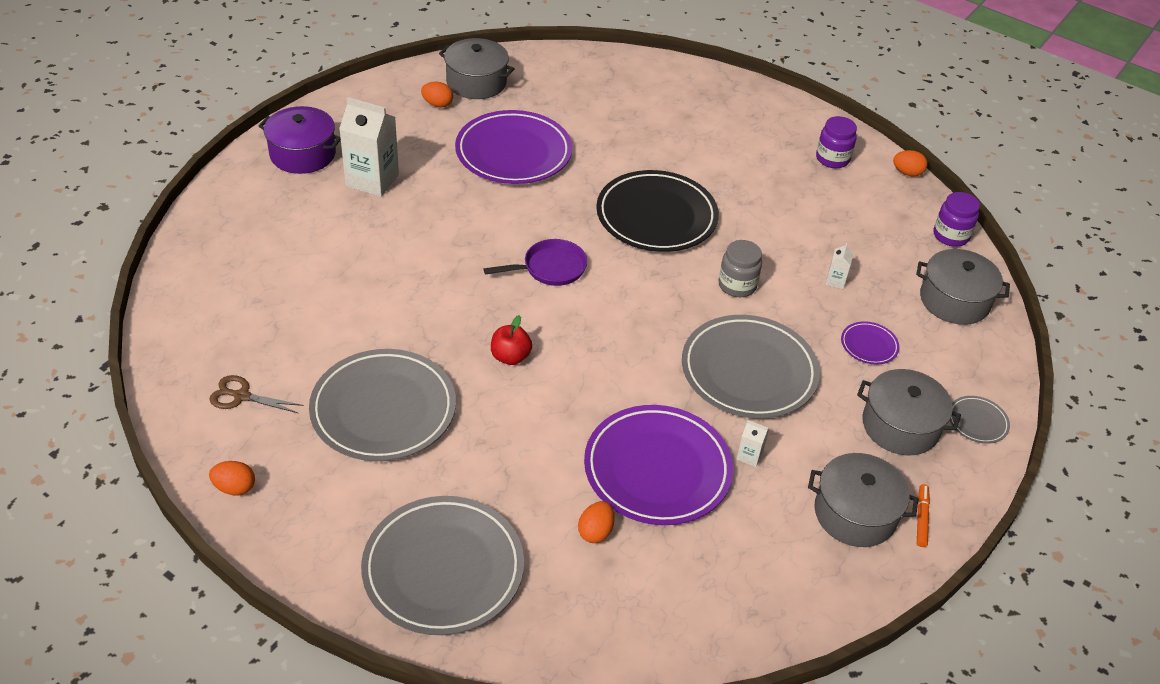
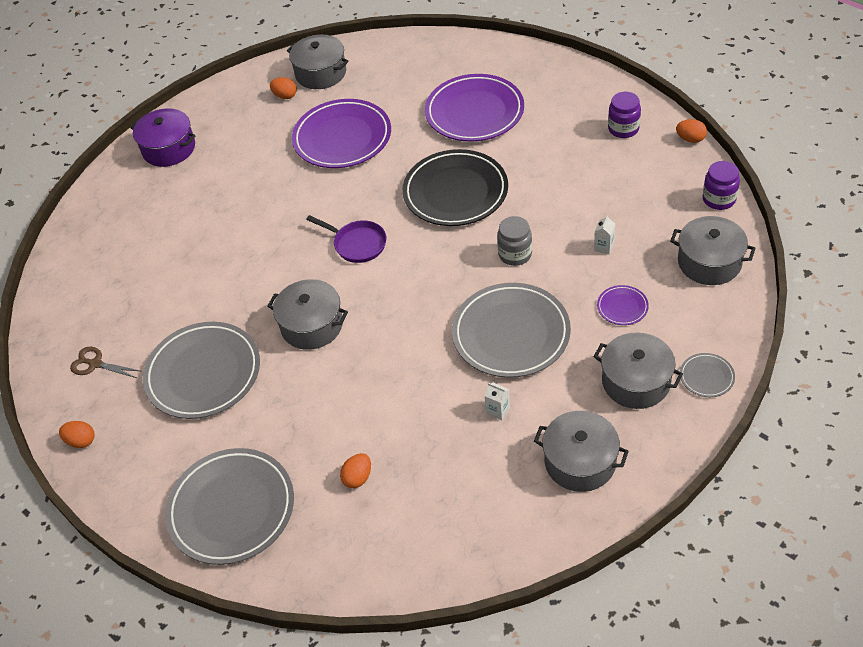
camera: 15 degrees right, 5 degrees up
white carton [339,97,399,197] -> none
purple pan [484,239,587,286] -> purple pan turned 45 degrees clockwise [306,215,387,263]
red apple [491,315,532,365] -> grey pot [267,279,348,350]
purple plate [584,405,733,525] -> purple plate moved to [425,74,524,142]
orange marker [917,484,930,547] -> none

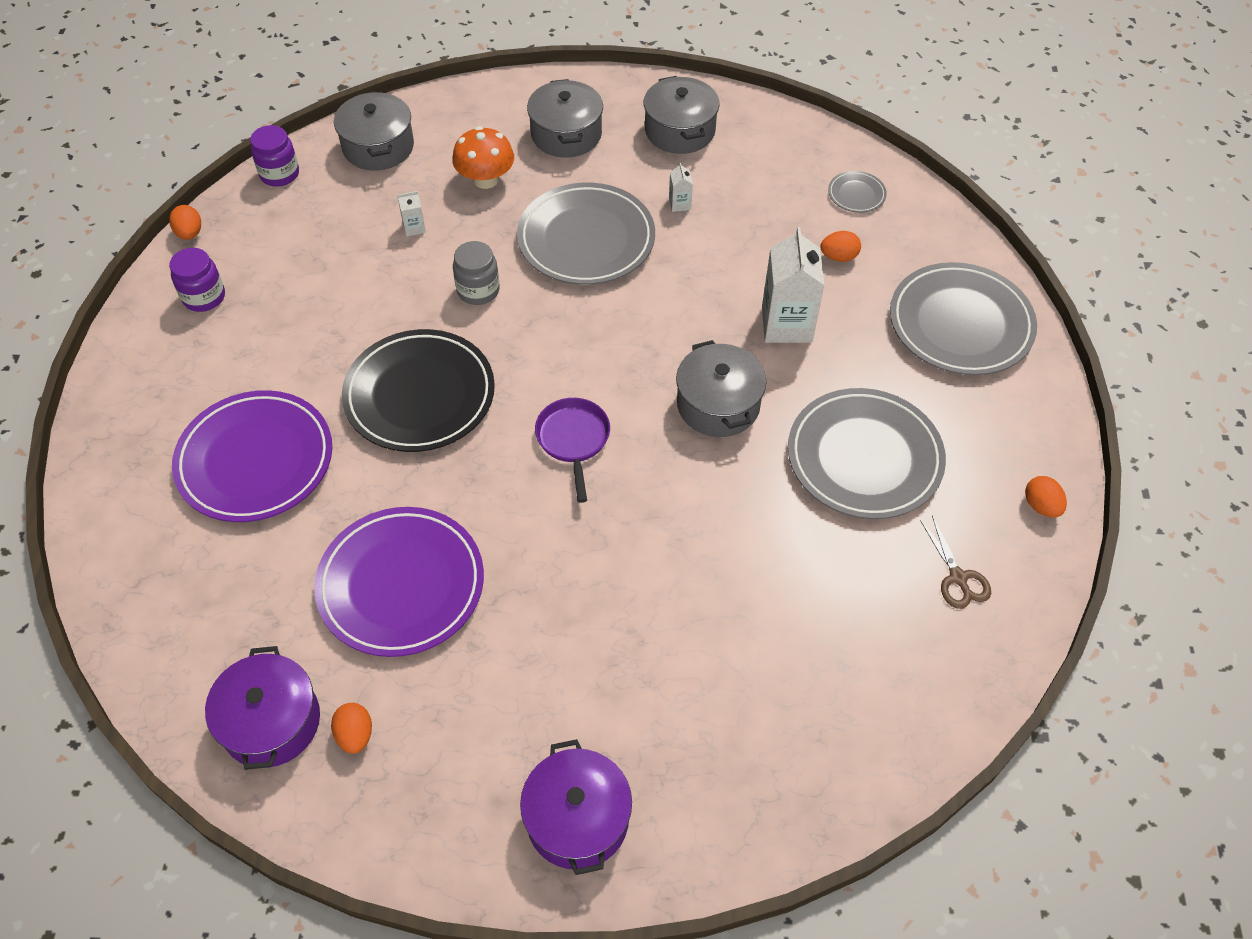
camera: 135 degrees left, 5 degrees up
grey pot [287,34,349,89] -> purple pot [205,646,320,770]
purple plate [597,285,649,325] -> orange mushroom [452,126,514,189]
grey plate [680,353,735,397] -> grey plate moved to [828,171,887,213]
none -> white carton [762,227,825,343]

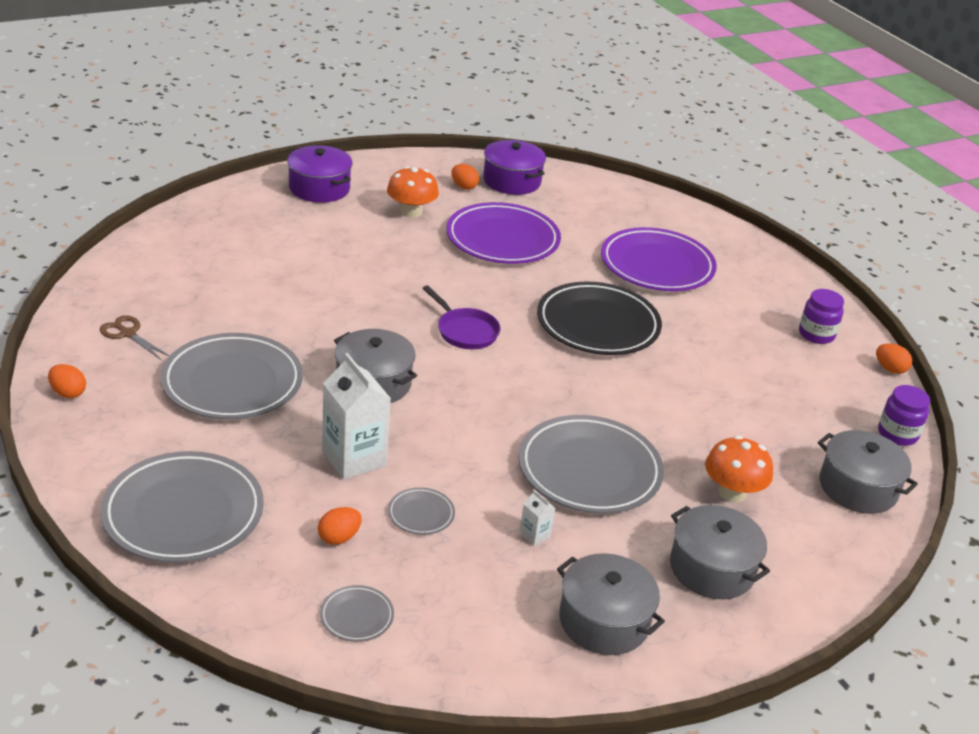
camera: 145 degrees right, 20 degrees down
white carton [398,191,426,236] -> none
grey jar [453,241,500,305] -> none
none -> orange mushroom [387,166,439,218]
none -> grey plate [388,487,455,535]

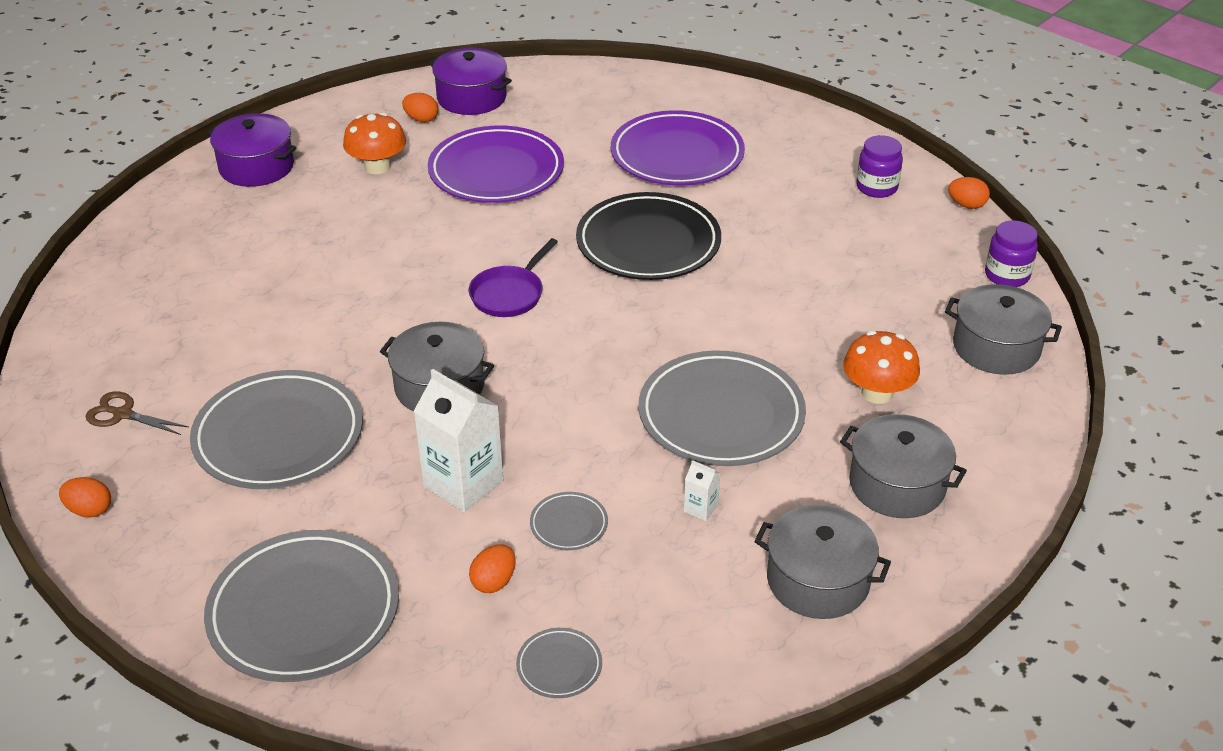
camera: 15 degrees left, 5 degrees up
purple pan [422,285,501,349] -> purple pan turned 90 degrees clockwise [469,238,558,317]

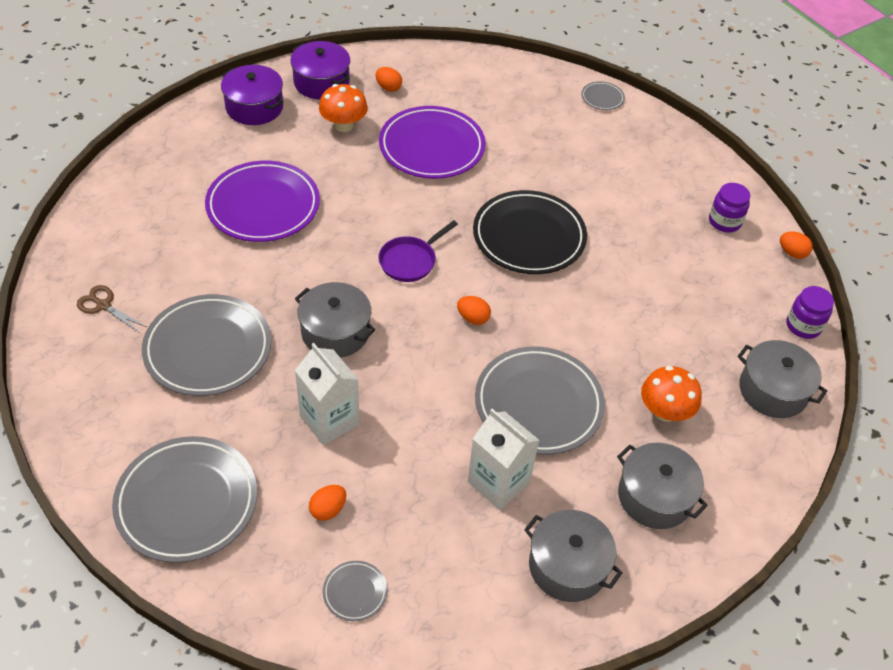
camera: 10 degrees right, 10 degrees up
orange egg [59,477,111,518] -> orange egg moved to [457,296,491,325]
purple pot [429,48,512,115] -> purple pot moved to [291,41,350,100]
grey plate [530,492,608,550] -> grey plate moved to [581,81,625,110]
purple plate [611,110,745,185] -> purple plate moved to [205,161,320,242]
white carton [684,460,720,521] -> white carton [468,409,540,510], size x2.27

